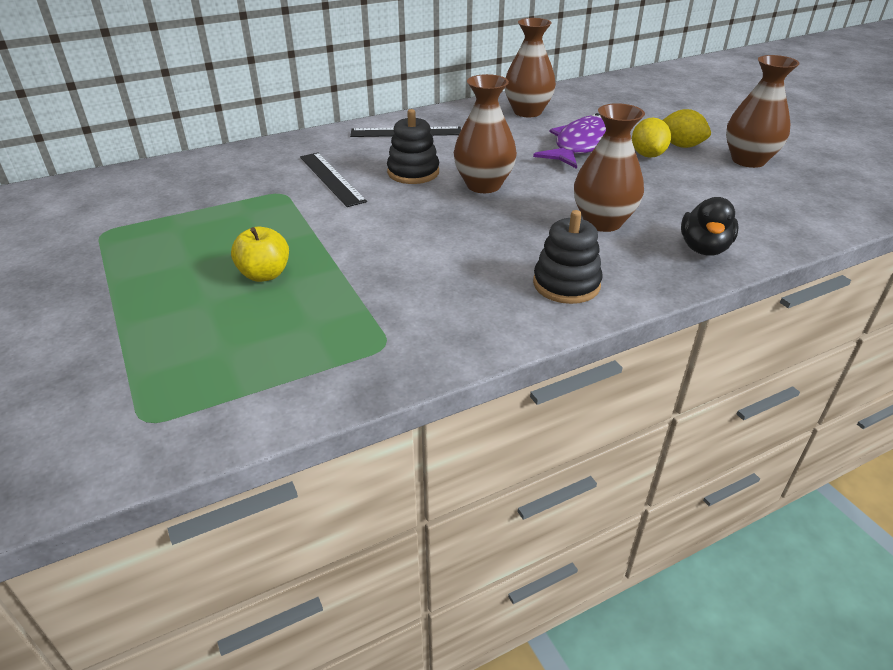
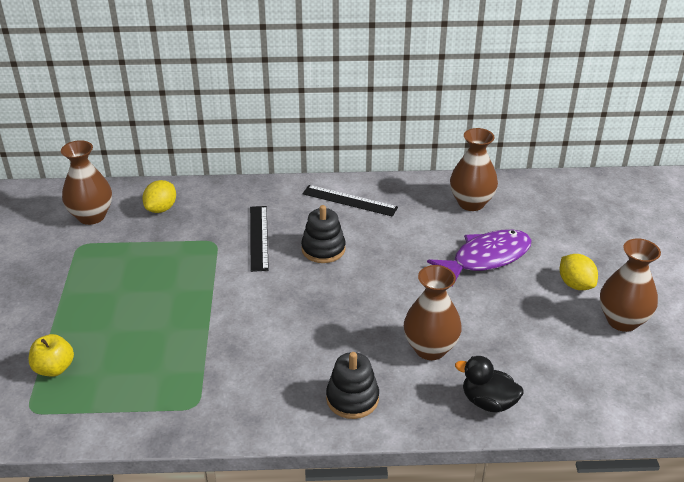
camera: 25 degrees right, 0 degrees up
yellow apple [231,227,289,282] -> yellow apple moved to [28,334,74,377]
brown vase [454,74,517,193] -> brown vase moved to [61,140,112,225]
yellow lemon [632,117,671,158] -> yellow lemon moved to [142,180,176,213]
black duck [681,197,739,256] -> black duck turned 75 degrees clockwise [455,356,523,412]

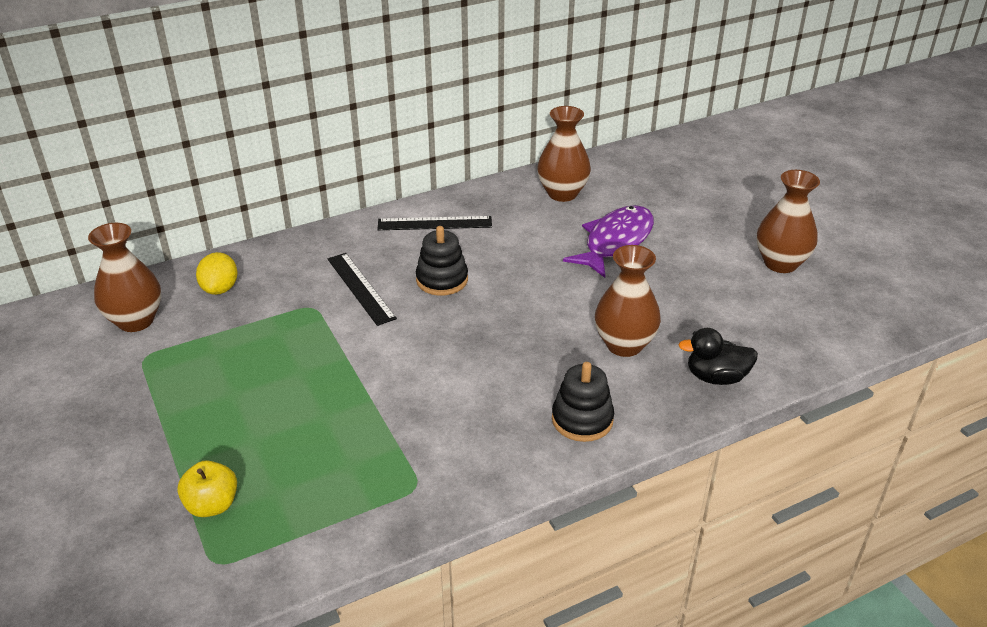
camera: 25 degrees left, 0 degrees up
yellow lemon [559,254,598,290] -> none

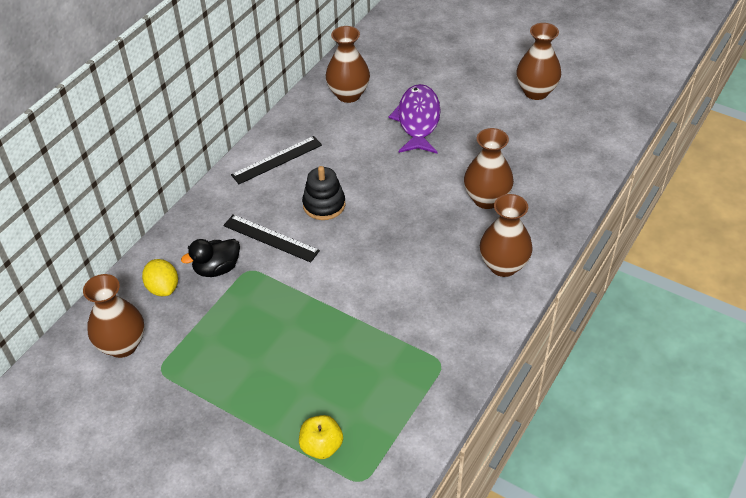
camera: 30 degrees left, 10 degrees up
black stacking toy [552,362,614,442] -> brown vase [480,194,533,277]
black duck [678,328,758,385] -> black duck moved to [181,239,240,277]

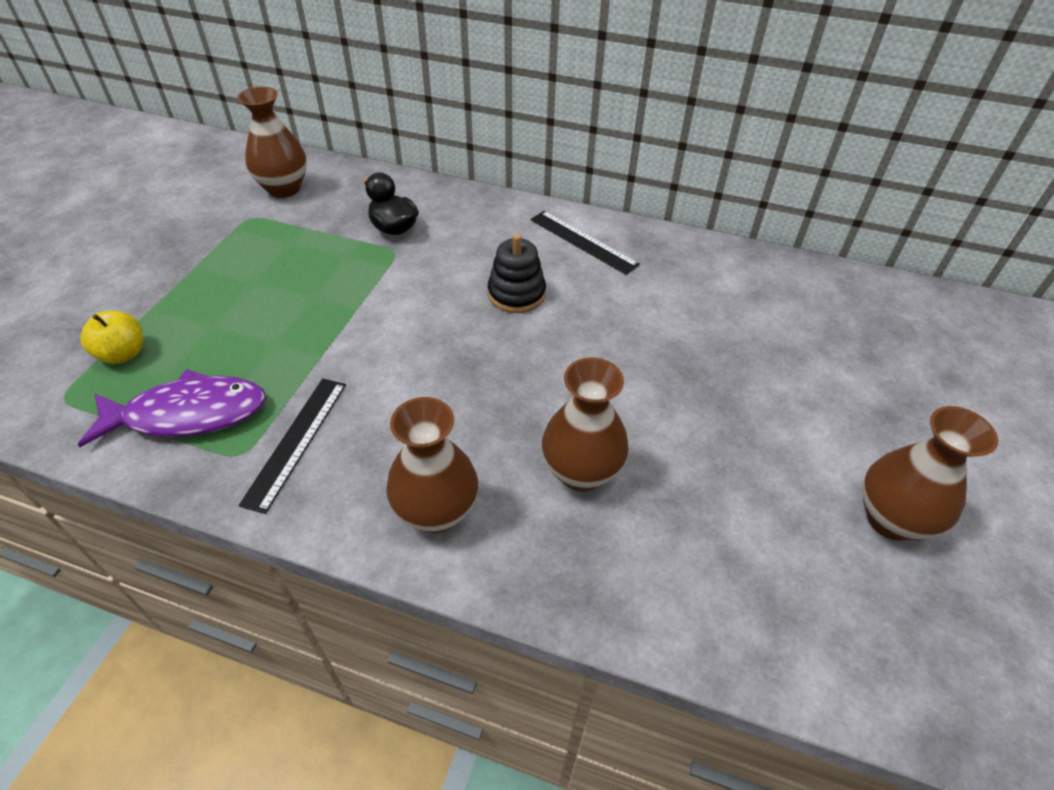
camera: 75 degrees right, 0 degrees up
yellow lemon [142,259,178,296] -> none
black ruler [223,214,320,263] -> black ruler moved to [238,378,346,514]
brown vase [326,26,370,103] -> none
purple fish [389,84,441,153] -> purple fish moved to [78,369,266,447]

